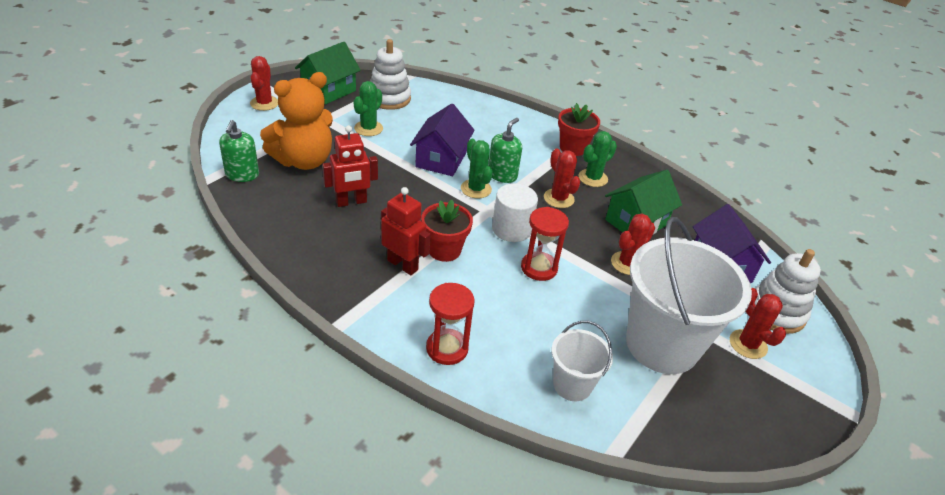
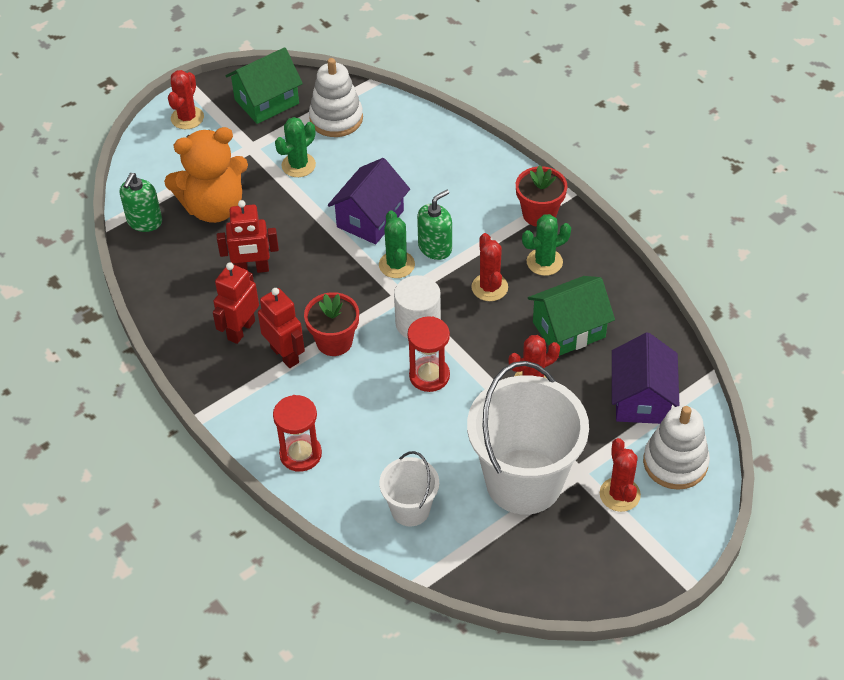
camera: 20 degrees right, 10 degrees up
none -> red robot [213,262,259,344]

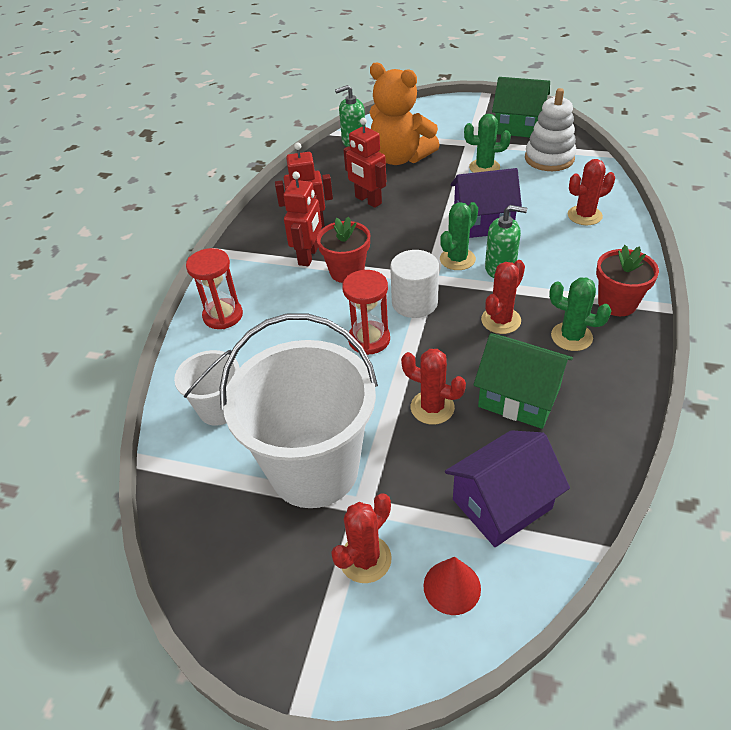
camera: 55 degrees right, 5 degrees down
red cactus [168,70,204,129] -> red cactus moved to [568,159,615,225]
white stacking toy [643,406,710,490] -> red cone [423,557,481,615]

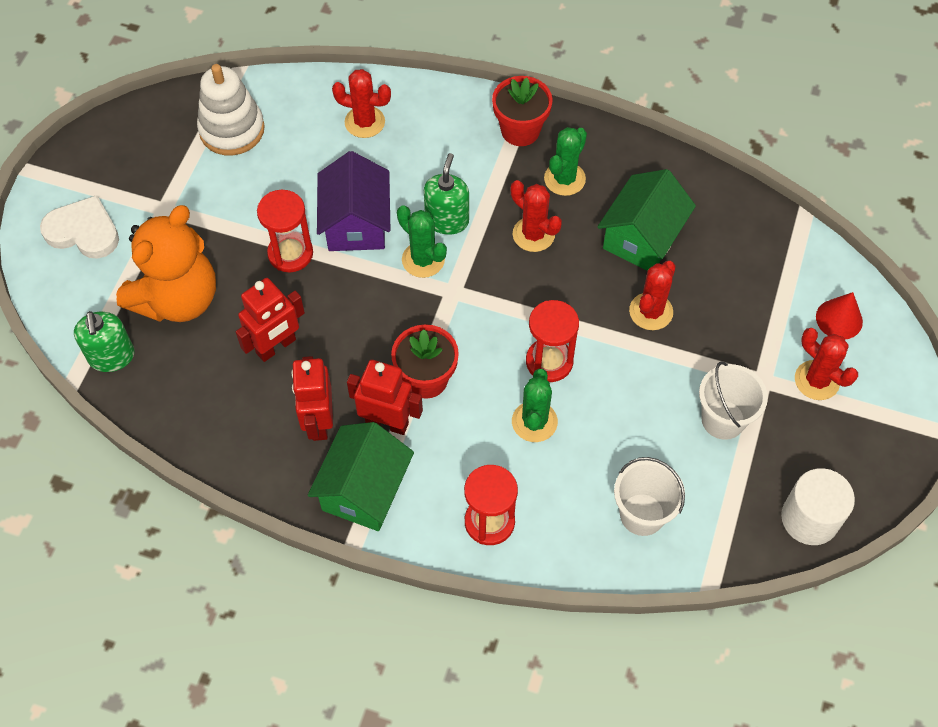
camera: 90 degrees left, 15 degrees up
white bucket [219,314,378,508] -> white bucket [699,362,768,440], size x0.50
white cylinder [390,250,439,318] -> white cylinder moved to [781,468,855,545]
purple house [445,430,570,547] -> none
green cactus [464,114,511,173] -> green cactus moved to [512,369,558,442]
green house [492,77,550,138] -> green house moved to [308,422,414,531]
red cactus [568,159,615,225] -> red cactus turned 60 degrees counterclockwise [332,69,391,138]
none -> white heart [40,195,119,259]
none -> red hourglass [257,190,313,272]

